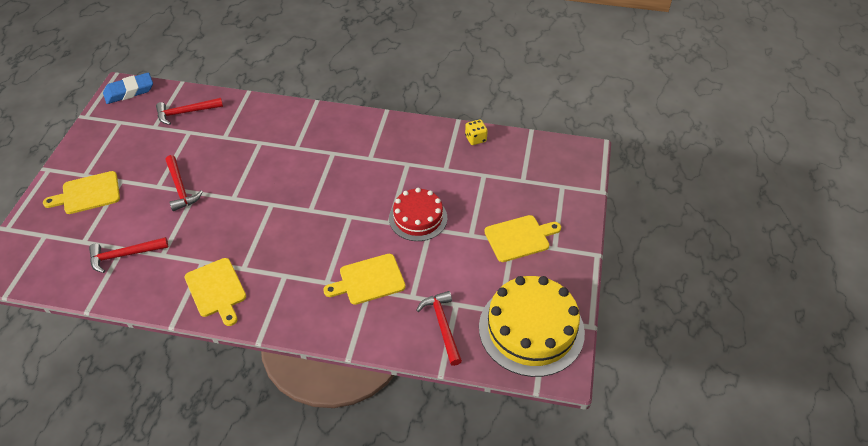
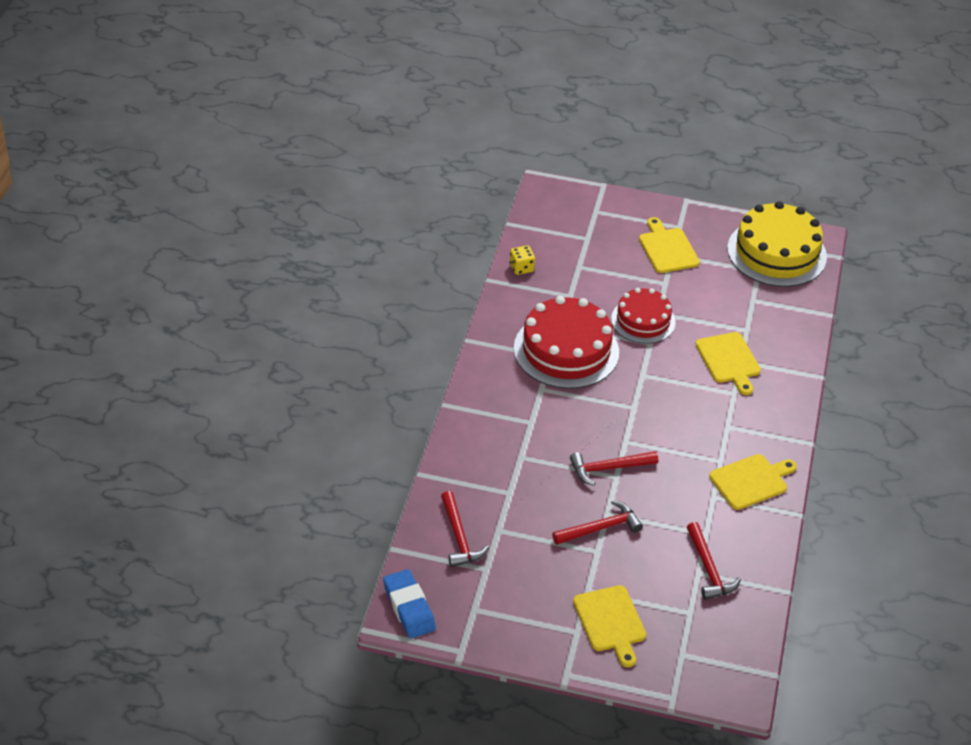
camera: 90 degrees left, 5 degrees down
red hammer [416,291,462,366] -> red hammer moved to [570,451,658,486]
none -> red cake [514,296,619,389]

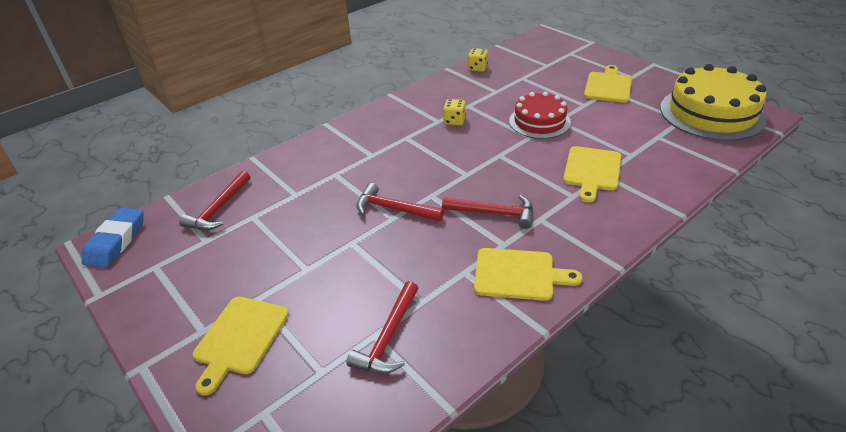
camera: 40 degrees right, 5 degrees down
red cake [514,296,619,389] -> yellow dice [443,99,466,125]
red hammer [552,500,643,545] -> red hammer moved to [442,195,533,229]

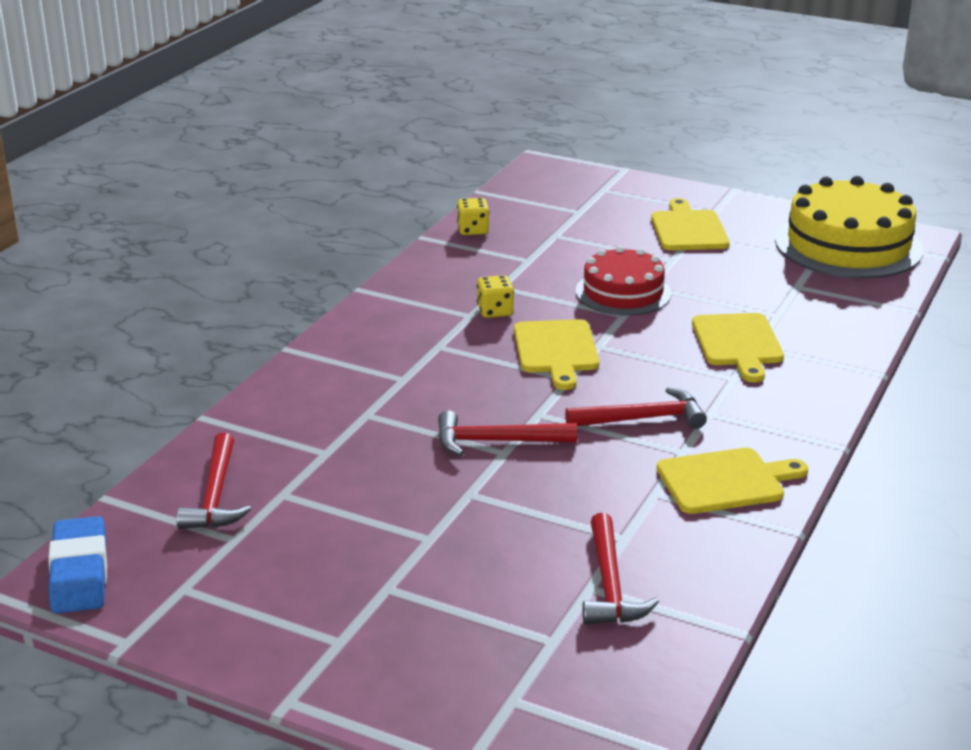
camera: 25 degrees left, 10 degrees down
yellow cutting board [193,297,289,396] -> yellow cutting board moved to [514,319,599,390]

